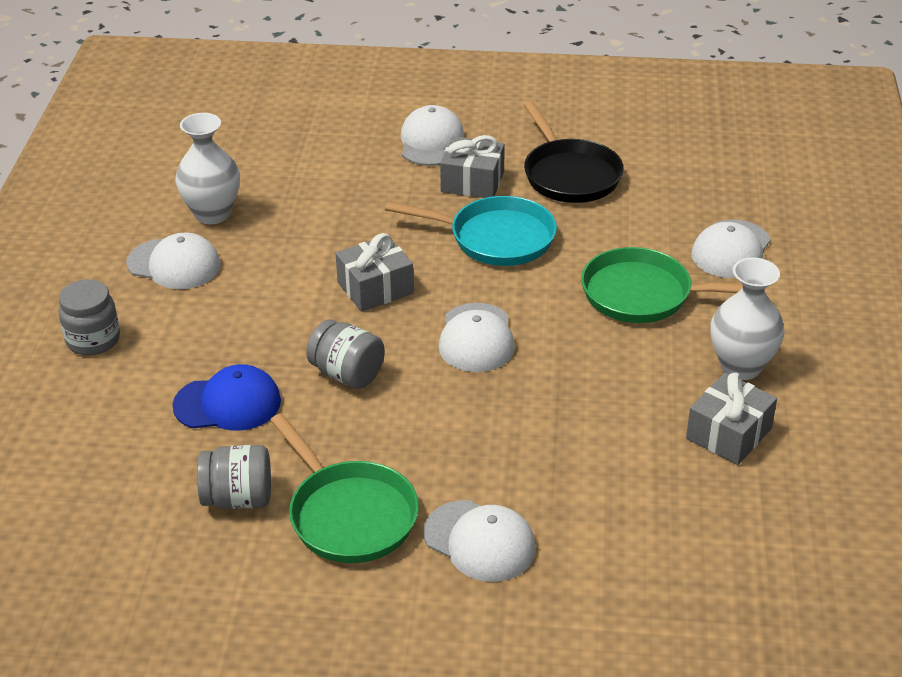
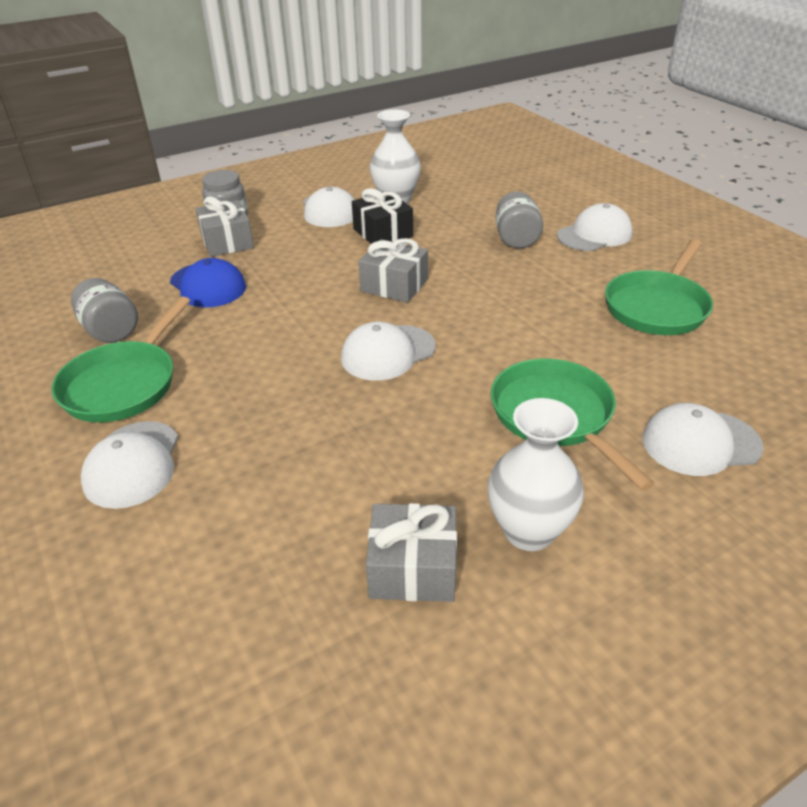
camera: 55 degrees right, 0 degrees up
grey jar [306,319,385,389] -> grey jar moved to [496,192,543,248]
turquoise pan [385,196,557,266] -> none
grey gift [440,135,505,198] -> grey gift moved to [196,196,254,257]
black pan [524,101,624,203] -> green pan [605,239,713,335]
none -> black gift [352,188,413,244]

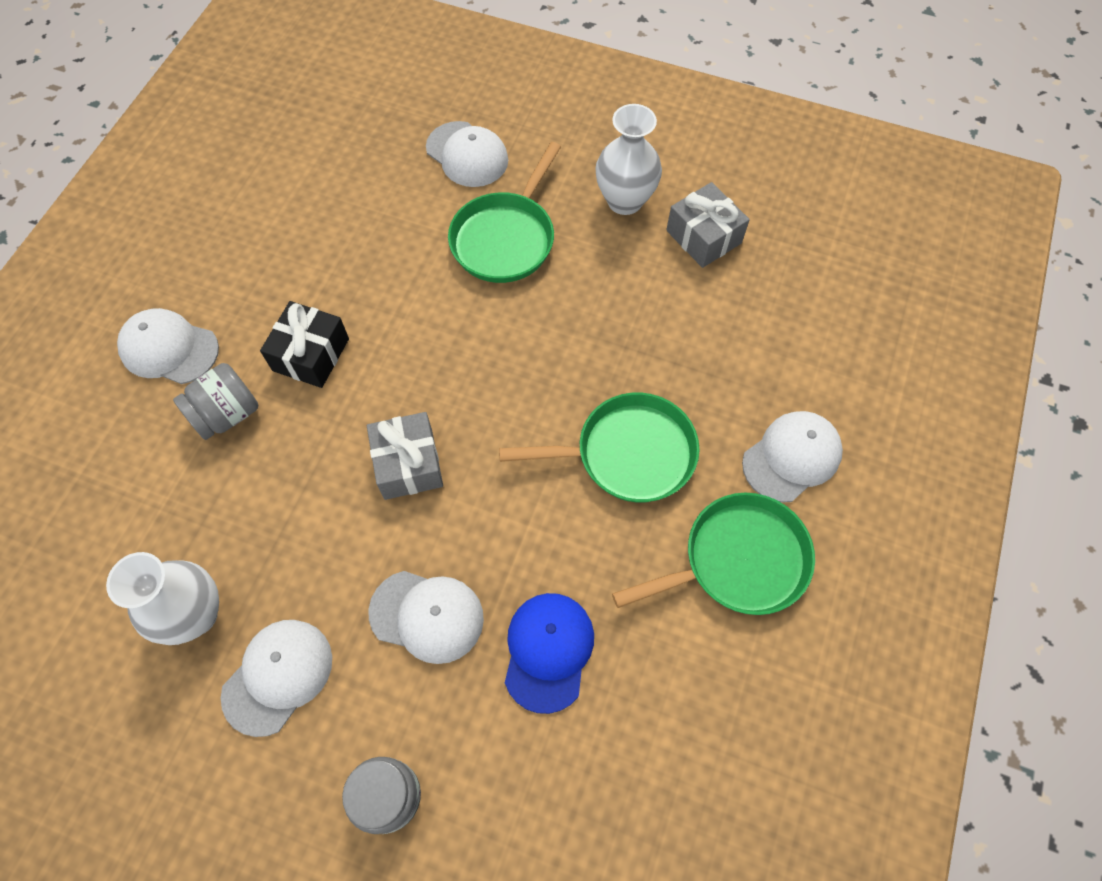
camera: 130 degrees left, 25 degrees up
grey jar [71,278,138,343] -> none
grey gift [196,196,254,257] -> none
white cap [341,322,436,381] -> white cap moved to [368,571,484,664]
black gift [352,188,413,244] -> black gift moved to [260,301,349,388]
green pan [605,239,713,335] -> green pan moved to [499,393,700,503]

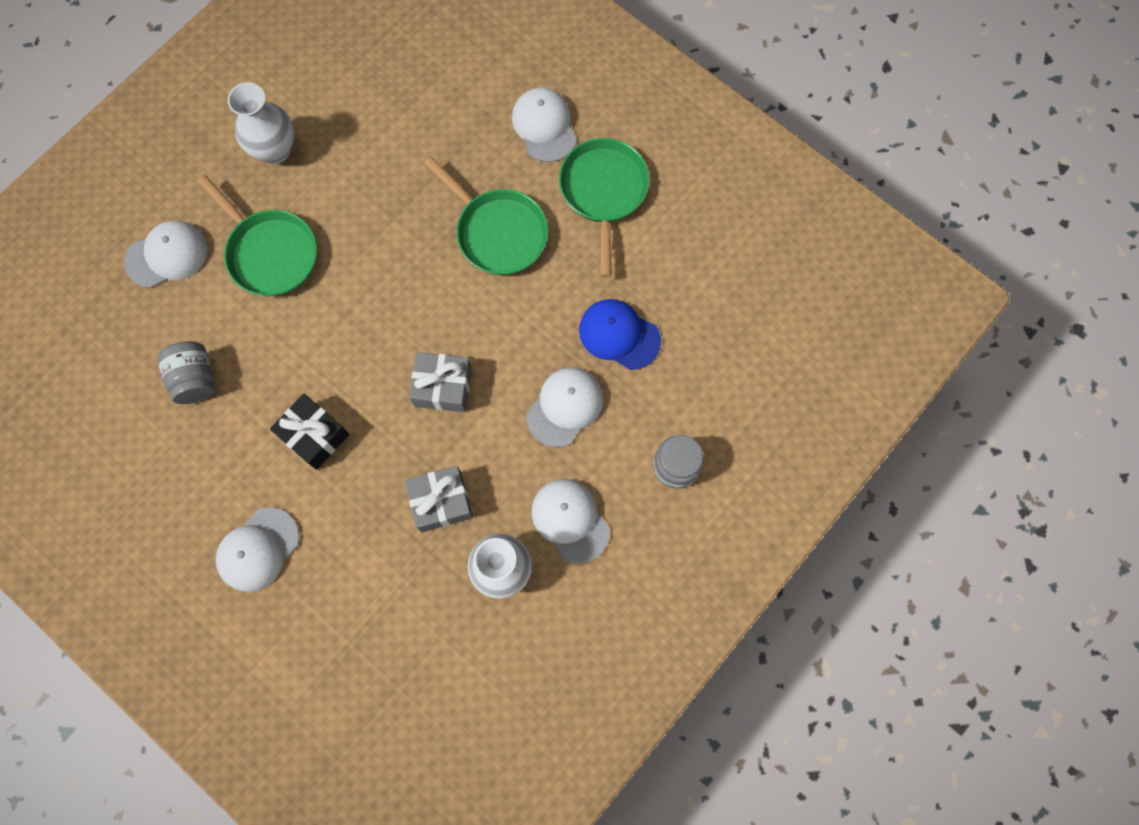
camera: 70 degrees left, 10 degrees up
grey jar [173,363,258,440] -> grey jar moved to [157,341,215,404]
green pan [499,393,700,503] -> green pan turned 120 degrees clockwise [424,157,548,275]
grey gift [666,182,750,268] -> grey gift moved to [405,466,473,532]

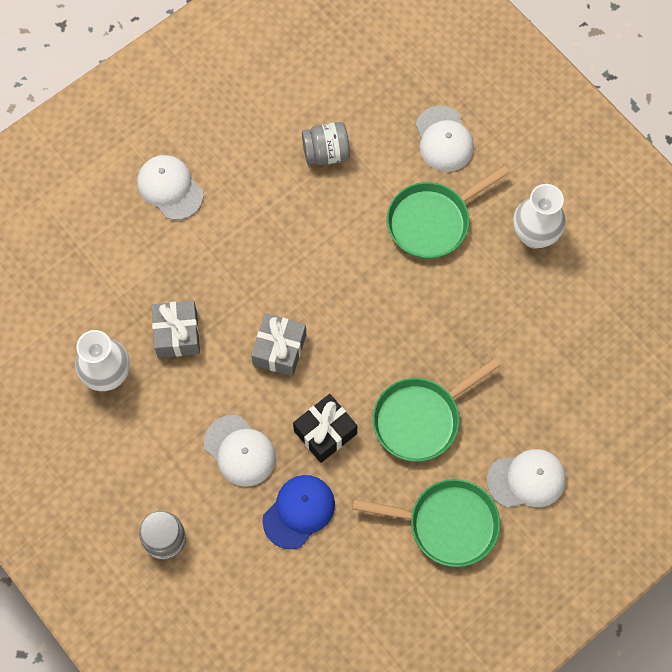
camera: 100 degrees right, 5 degrees down
black gift [270,394,349,470] -> black gift moved to [293,394,357,463]
white cap [531,479,610,563] -> none

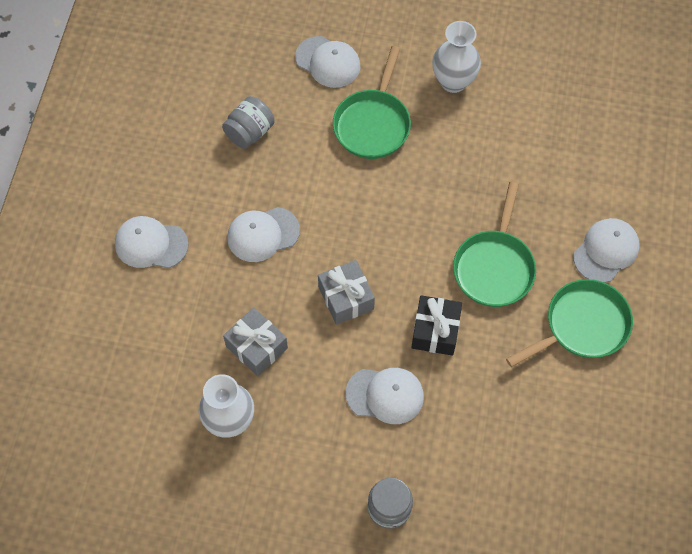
camera: 40 degrees left, 5 degrees down
blue cap [262,475,335,549] -> none
none -> white cap [227,207,300,262]

